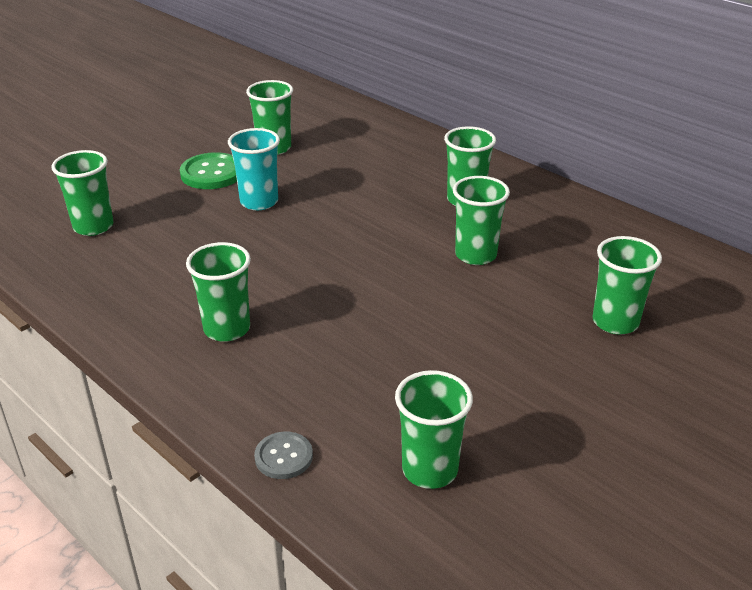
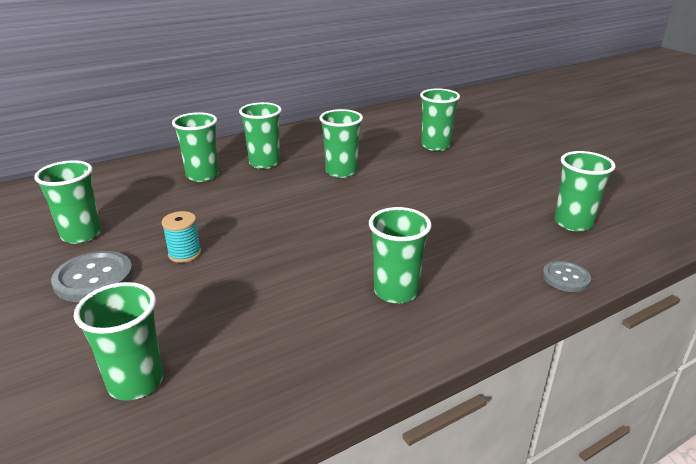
camera: 75 degrees left, 5 degrees down
green button [180,152,237,189] -> grey button [51,251,133,302]
turquoise cup [228,128,280,210] -> turquoise spool [162,211,201,263]
none -> green cup [172,112,219,182]

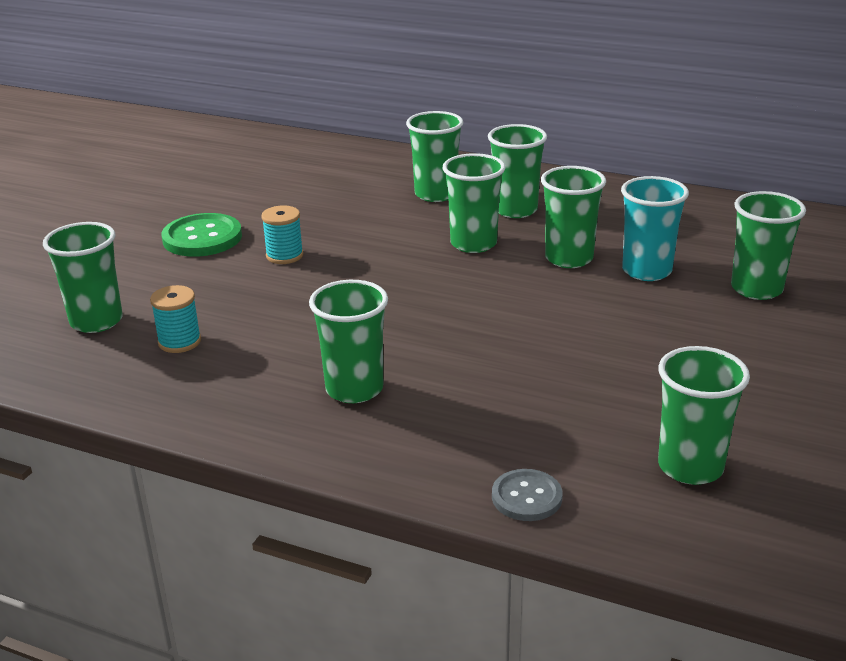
camera: 55 degrees right, 0 degrees up
green cup [34,160,101,244] -> green cup moved to [443,153,505,253]
grey button [51,251,133,302] -> green button [162,213,242,257]
none -> turquoise spool [150,285,201,353]
none -> turquoise cup [621,176,689,281]

